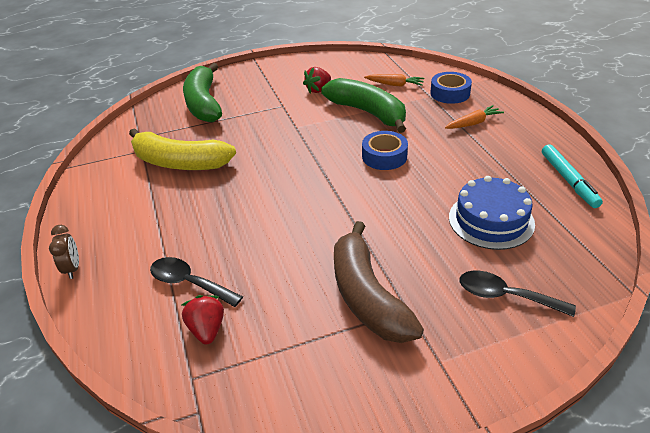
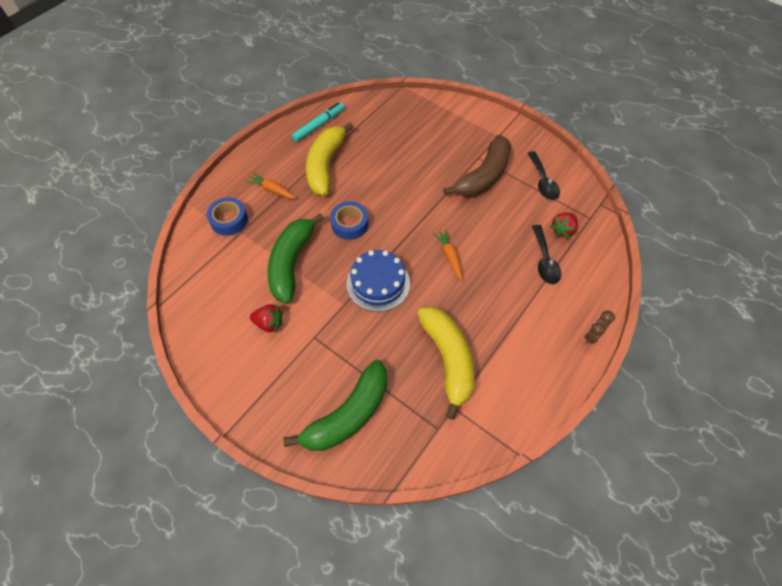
camera: 125 degrees left, 20 degrees up
orange carrot [364,74,424,87] -> orange carrot moved to [433,229,463,280]
blue cake [449,176,535,250] -> blue cake moved to [347,250,410,312]
black spoon [460,271,576,317] -> black spoon moved to [527,151,560,200]
none -> yellow banana [306,122,354,196]

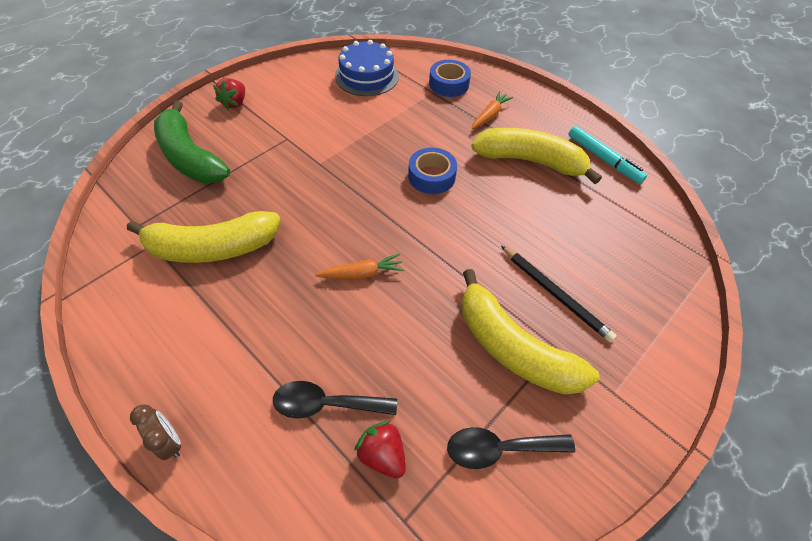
camera: 95 degrees right, 5 degrees down
red strawberry [250,304,283,334] -> red strawberry moved to [213,78,245,110]
green banana [268,213,324,304] -> none
blue cake [347,250,410,312] -> blue cake moved to [335,40,399,96]
brown banana [443,135,511,197] -> yellow banana [462,269,599,395]
none -> black pencil [501,246,617,343]

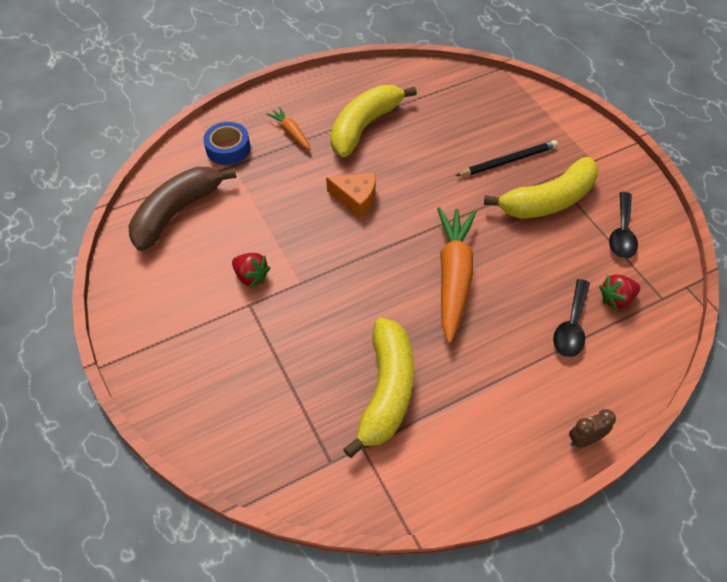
camera: 70 degrees left, 0 degrees up
green banana [154,100,230,183] -> none
red strawberry [213,78,245,110] -> red strawberry moved to [232,253,270,288]
orange carrot [315,253,404,279] -> orange carrot [437,207,477,343], size x2.04
blue cake [335,40,399,96] -> brown banana [128,167,237,251]
blue tape [408,147,457,194] -> orange cheese [326,173,376,219]
turquoise marker [568,126,647,184] -> none

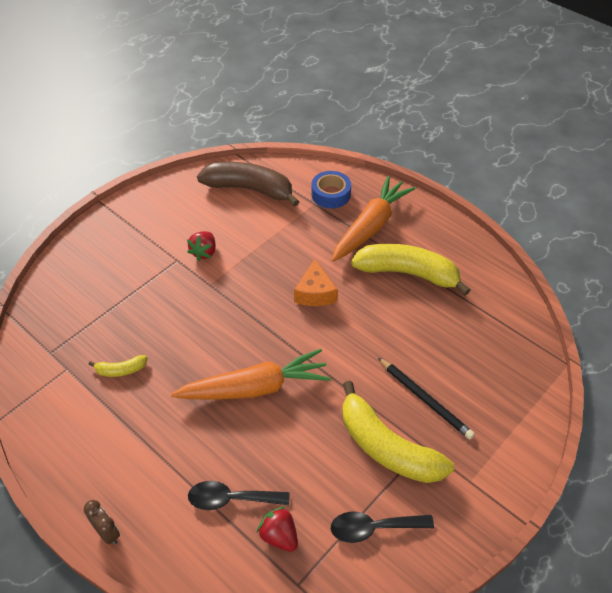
camera: 70 degrees right, 5 degrees down
orange carrot [266,107,311,150] -> orange carrot [332,176,416,262], size x2.04
yellow banana [343,318,414,458] -> yellow banana [88,355,147,377], size x0.44

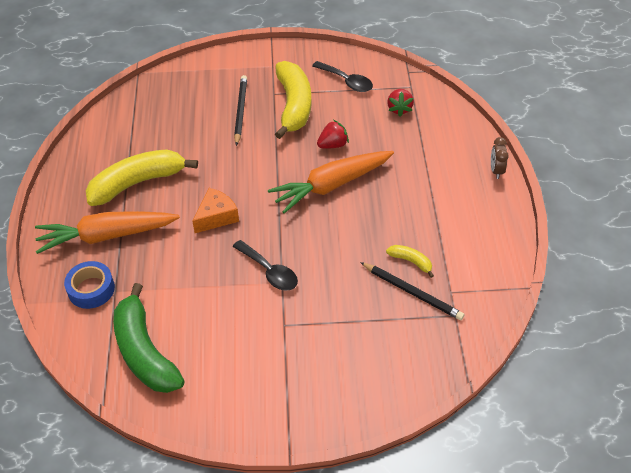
camera: 135 degrees left, 0 degrees up
orange carrot [171,349,331,400] -> orange carrot turned 60 degrees counterclockwise [268,151,394,214]
red strawberry [187,231,216,261] -> red strawberry moved to [317,120,349,149]
black spoon [188,481,290,510] -> black spoon moved to [232,240,298,291]
brown banana [197,162,300,207] -> green banana [113,283,184,393]
yellow banana [351,244,470,296] -> yellow banana turned 90 degrees clockwise [86,149,198,206]
none -> black pencil [360,262,464,320]

